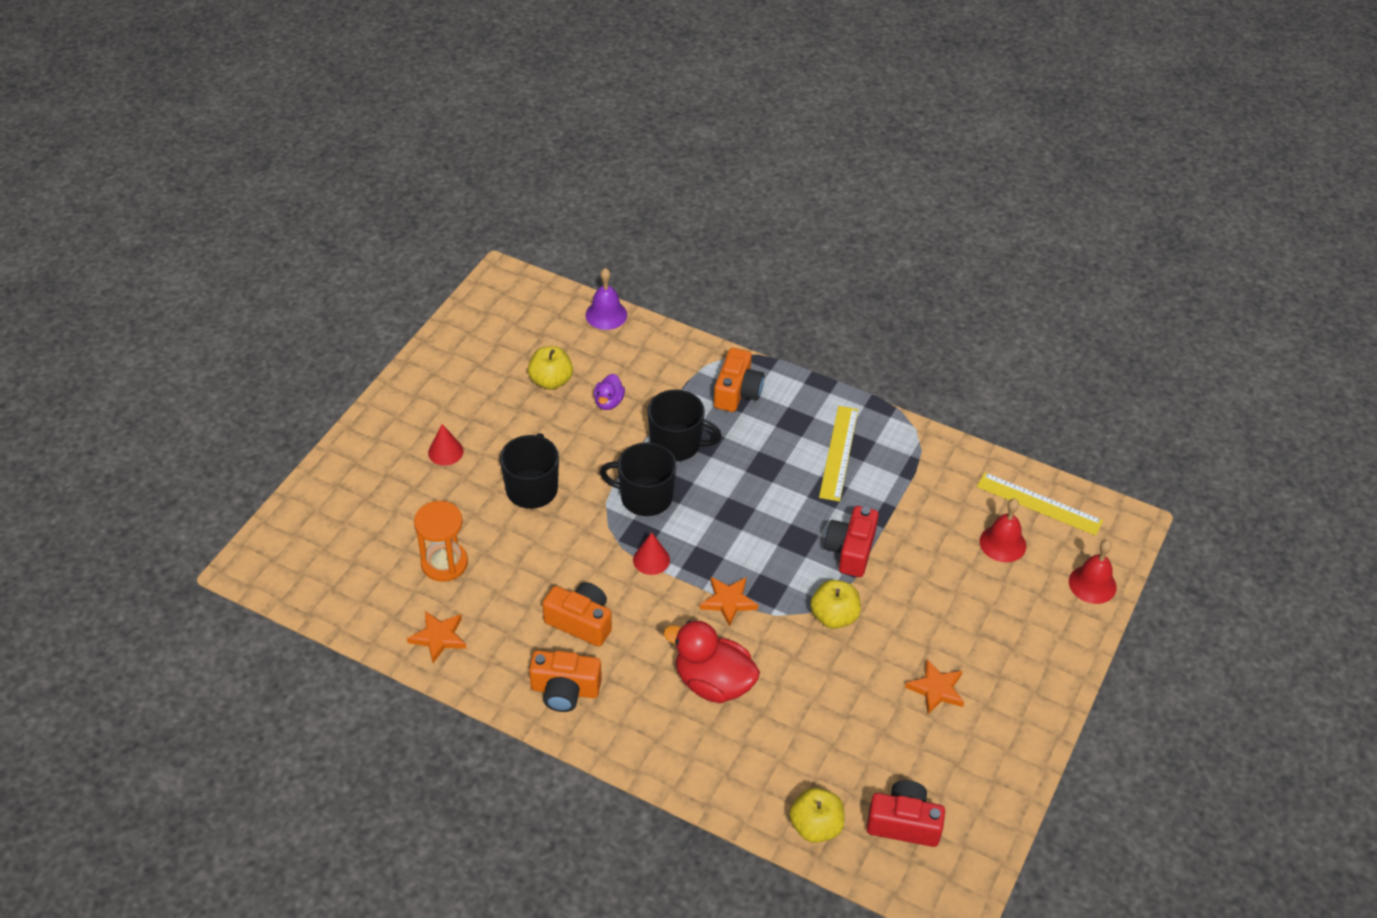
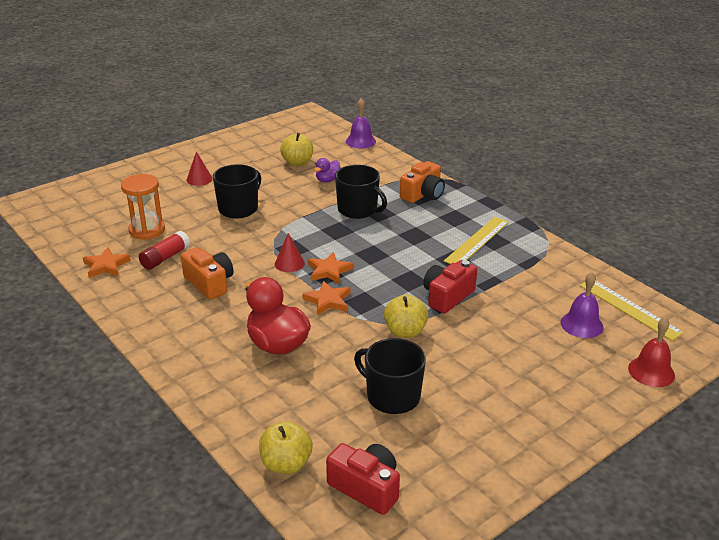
camera: 25 degrees right, 15 degrees down
orange camera [529,650,602,712] -> none
black mug [600,442,677,516] -> black mug moved to [354,338,426,414]
orange star [905,659,964,714] -> orange star moved to [308,252,353,284]
red bell [980,499,1026,562] -> purple bell [561,272,604,338]
none -> red glue stick [139,231,190,270]

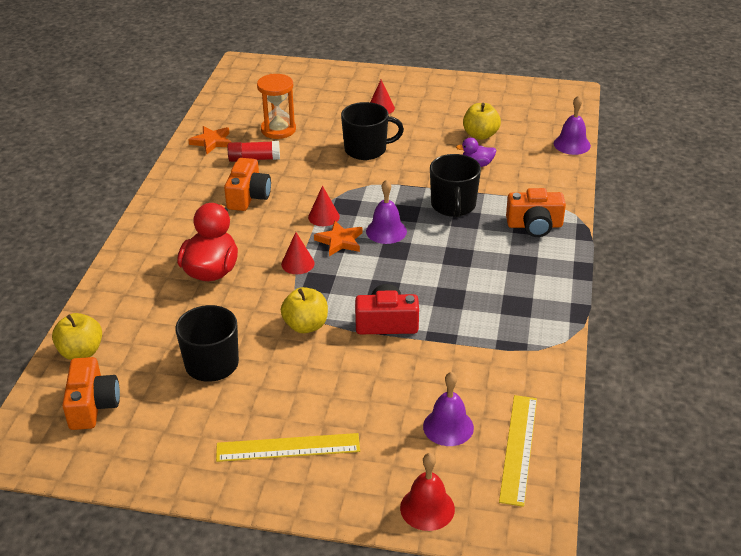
camera: 50 degrees right, 5 degrees up
orange star [302,281,350,315] -> red cone [281,232,315,274]
red camera [326,443,400,515] -> orange camera [62,357,120,430]
yellow ruler [444,217,509,264] -> yellow ruler moved to [216,433,360,462]
none -> purple bell [366,179,407,244]

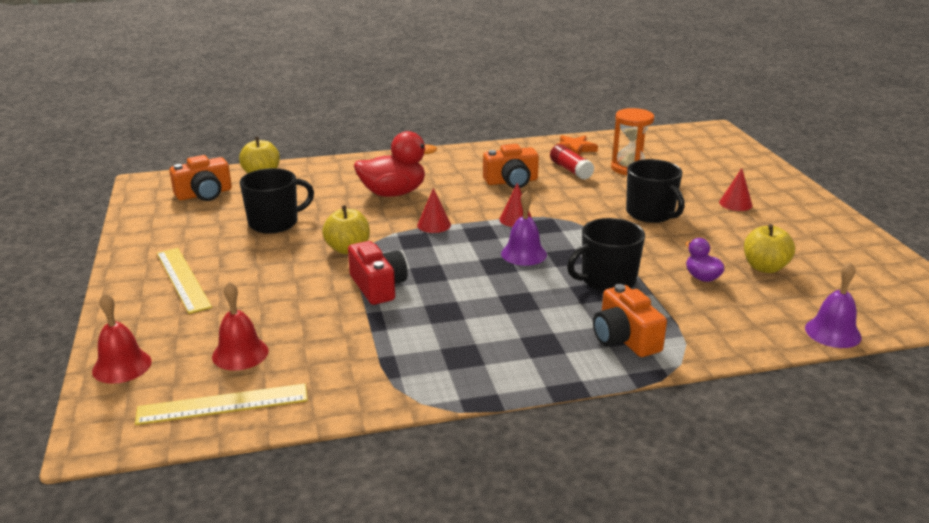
camera: 65 degrees right, 10 degrees down
orange star [314,221,362,256] -> none
purple bell [423,372,474,446] -> red bell [212,282,268,370]

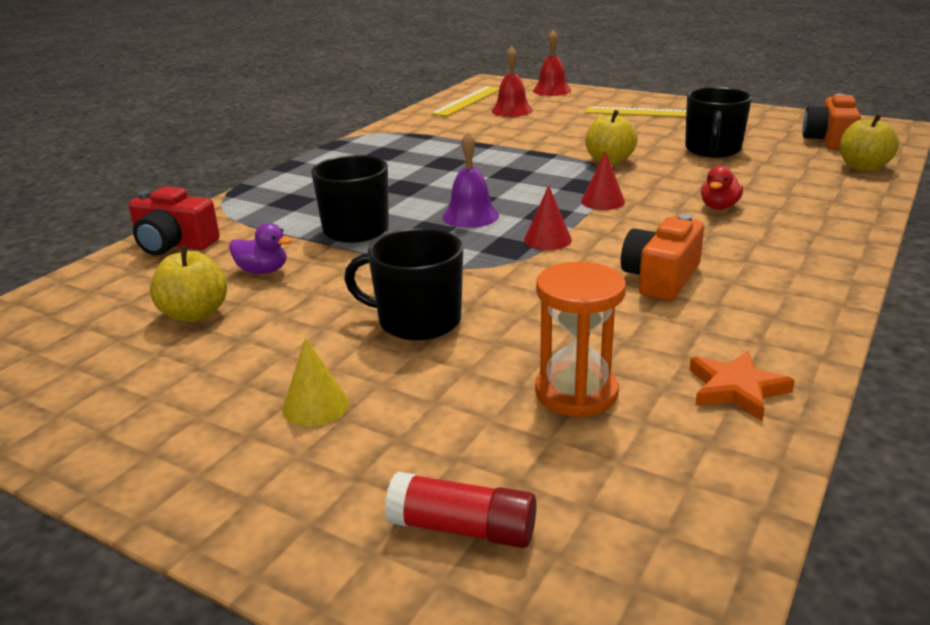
camera: 135 degrees right, 0 degrees up
red camera [348,241,408,305] -> red camera moved to [129,186,220,255]
red duck [354,131,437,197] -> red duck [701,166,743,210], size x0.52
red glue stick [550,144,594,180] -> red glue stick moved to [385,472,536,548]
orange camera [593,284,667,357] -> none
red cone [719,168,753,211] -> yellow cone [282,338,349,427]
purple bell [805,262,862,348] -> none

